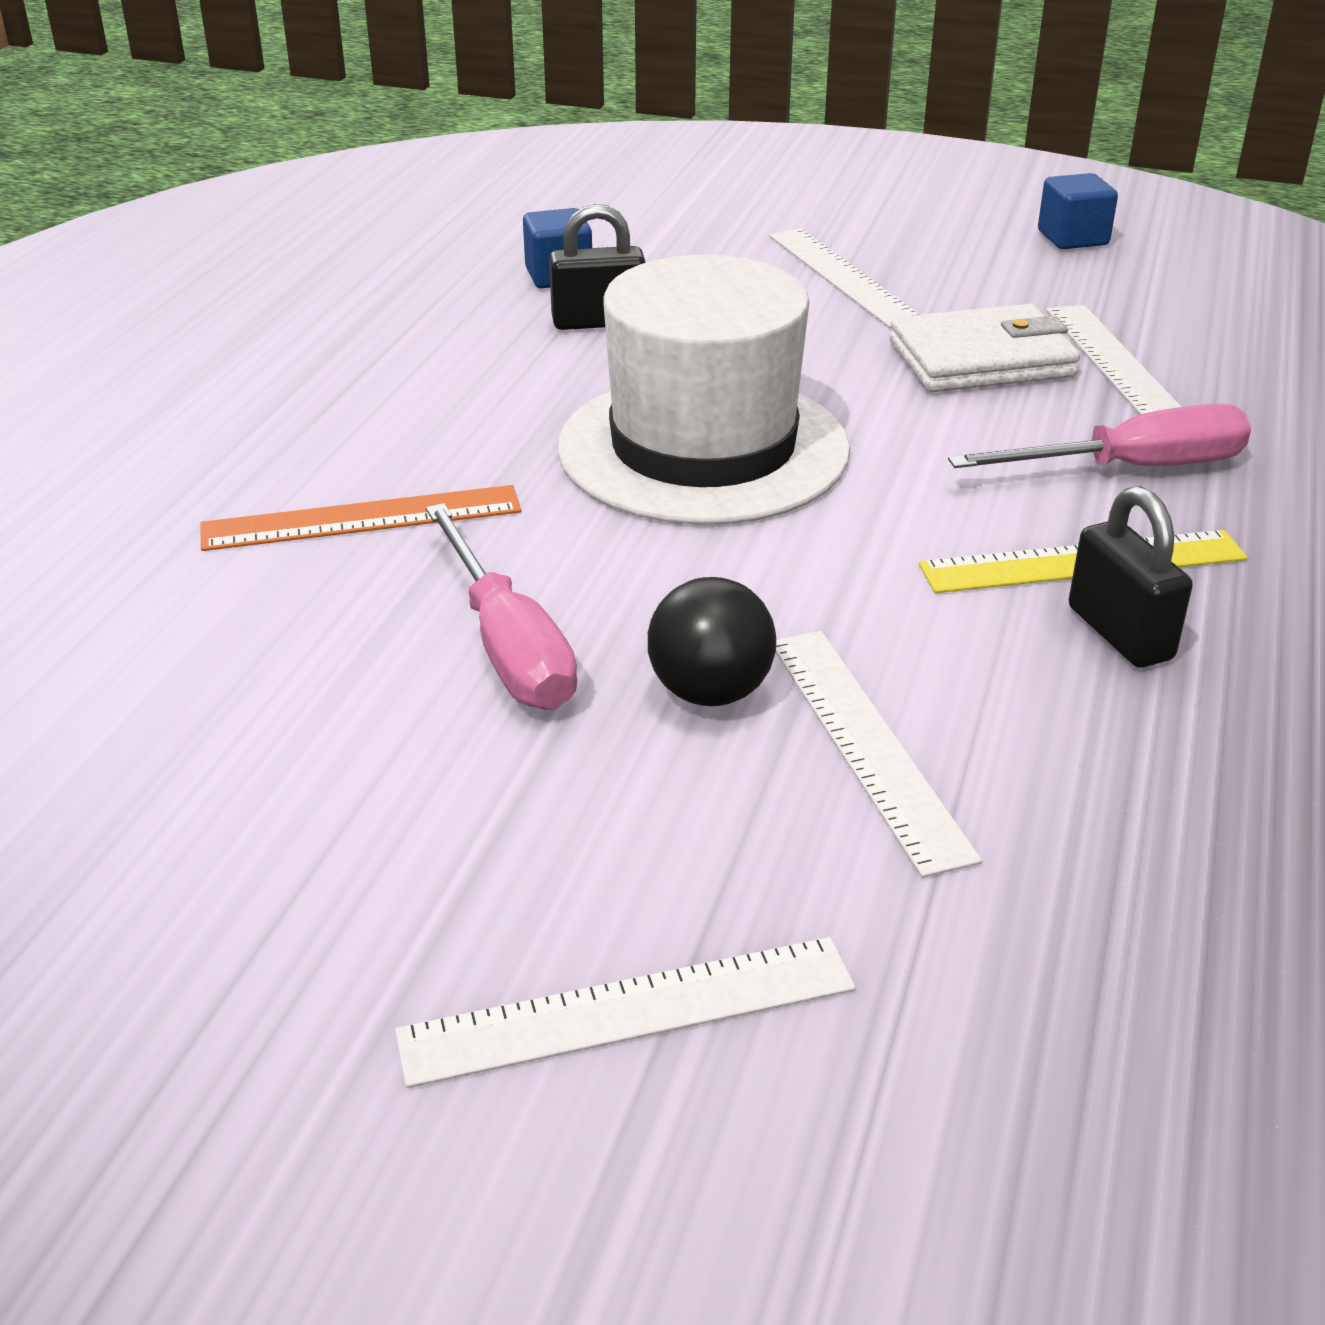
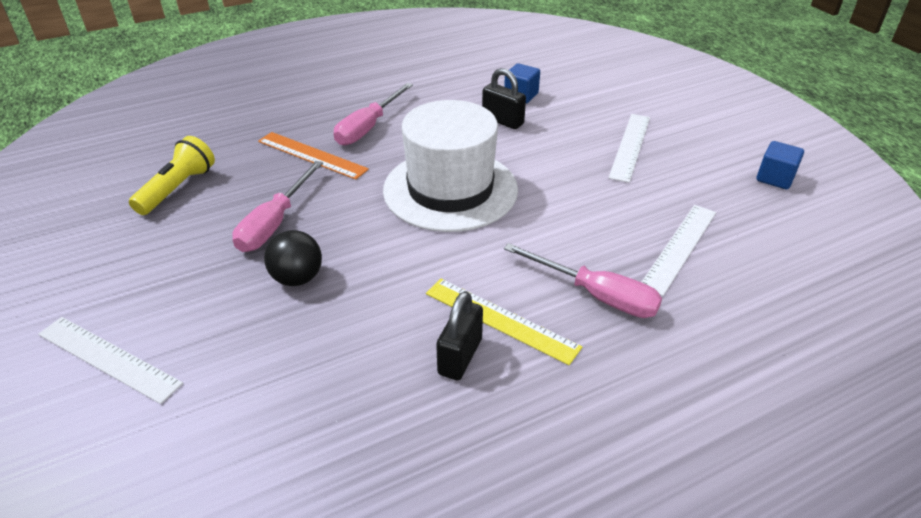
camera: 45 degrees right, 5 degrees up
white ruler [775,631,982,878] -> none
white wallet [889,304,1080,392] -> none
none -> yellow flashlight [129,136,215,215]
none -> pink screwdriver [334,83,413,146]

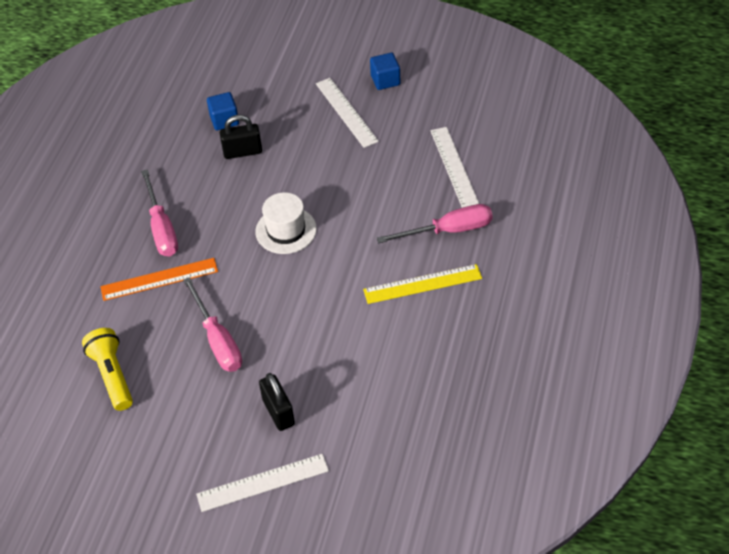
camera: 45 degrees left, 10 degrees up
black ball [264,230,322,286] -> none
white hat [383,100,518,232] -> white hat [255,192,317,254], size x0.55
black padlock [436,291,483,380] -> black padlock moved to [259,373,295,431]
blue cube [757,141,804,189] -> blue cube moved to [370,53,401,90]

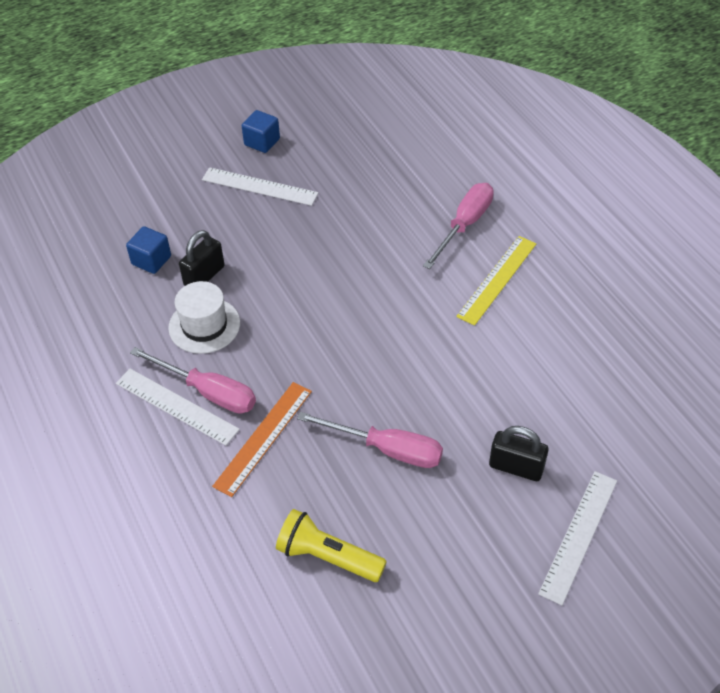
camera: 45 degrees left, 0 degrees up
white hat [255,192,317,254] -> white hat moved to [168,281,240,354]
white ruler [430,127,479,208] -> white ruler moved to [116,369,240,446]

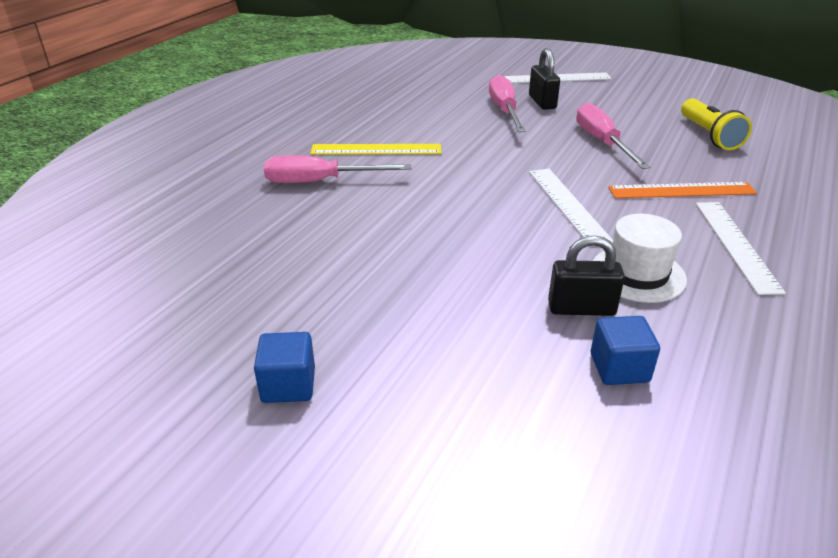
camera: 125 degrees left, 15 degrees down
pink screwdriver [130,347,256,414] -> pink screwdriver moved to [489,75,526,132]
white ruler [202,167,318,206] -> white ruler moved to [529,169,613,247]

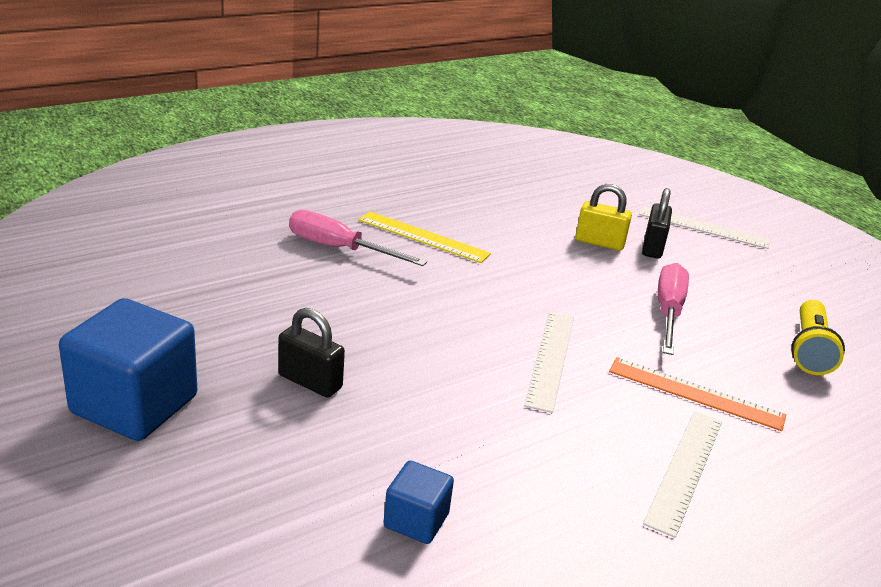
camera: 25 degrees right, 5 degrees down
blue cube [254,332,315,403] -> blue cube [59,298,197,441], size x1.96
pink screwdriver [489,75,526,132] -> yellow padlock [575,184,632,251]
black padlock [548,235,625,316] -> black padlock moved to [278,308,345,398]
white hat [593,214,687,303] -> none

